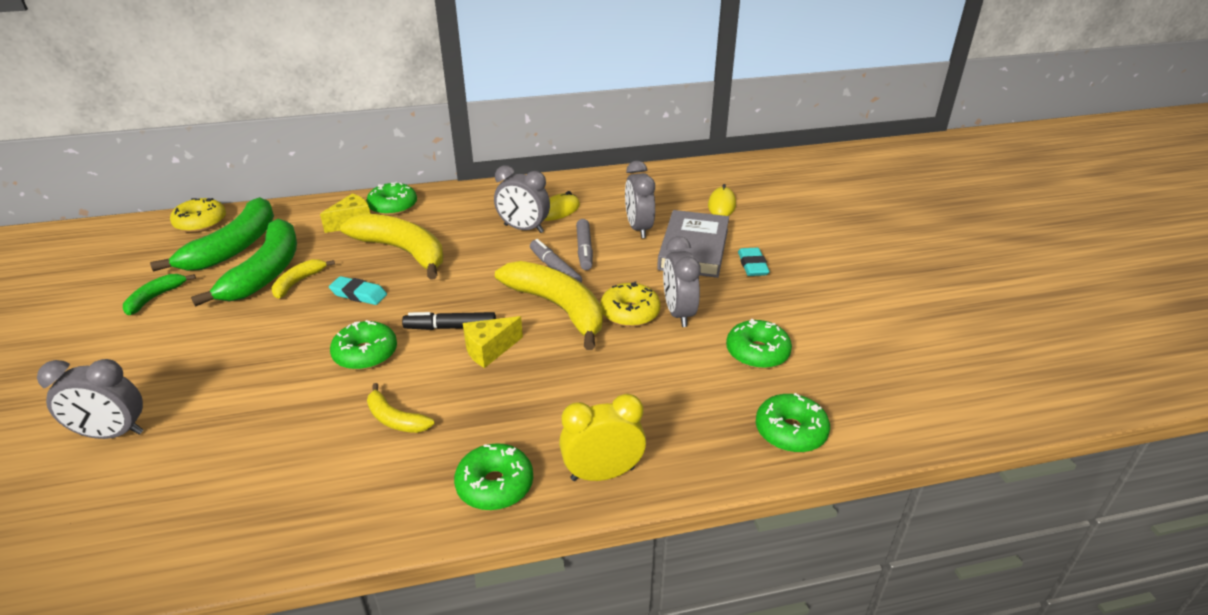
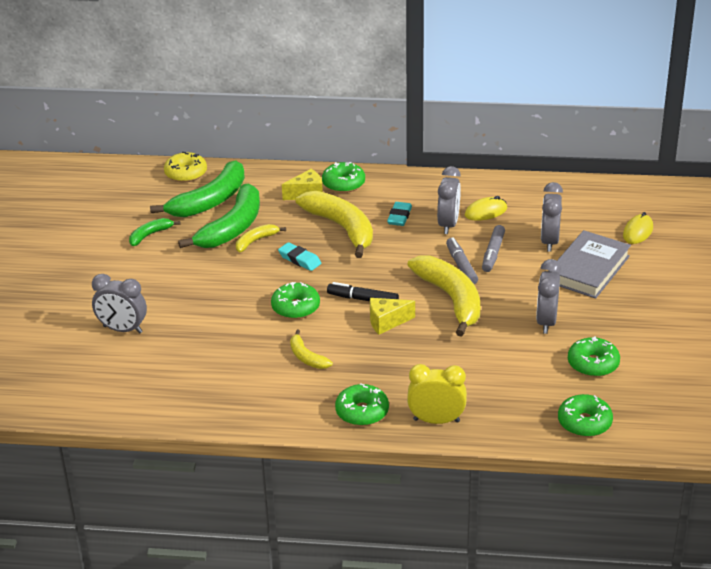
camera: 20 degrees right, 0 degrees up
grey clock [494,165,550,233] -> grey clock turned 120 degrees counterclockwise [437,166,461,234]
yellow donut [600,282,660,327] -> none
turquoise eraser [738,248,770,276] -> turquoise eraser moved to [387,202,412,226]

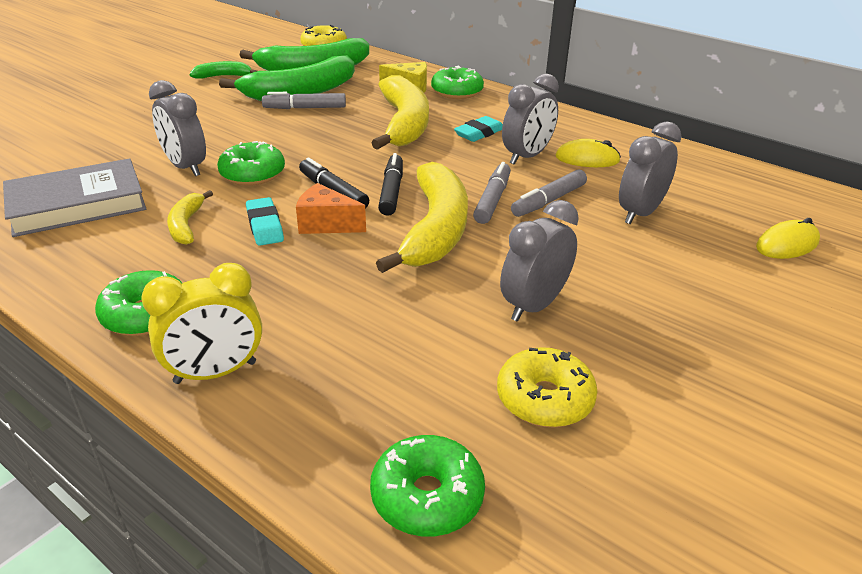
camera: 30 degrees right, 0 degrees up
grey clock [92,274,147,333] -> grey clock moved to [149,80,206,176]
yellow banana [236,224,286,252] -> grey marker [262,92,346,109]
turquoise eraser [278,242,321,271] -> turquoise eraser moved to [246,197,284,246]
yellow cheese [370,298,415,335] -> orange cheese [296,183,366,234]
yellow clock [407,364,467,424] -> yellow clock turned 120 degrees clockwise [141,263,262,384]
grey book [549,230,631,299] -> grey book moved to [3,158,146,237]
green donut [568,336,620,377] -> yellow donut [497,347,597,427]
none -> black marker [378,153,403,216]

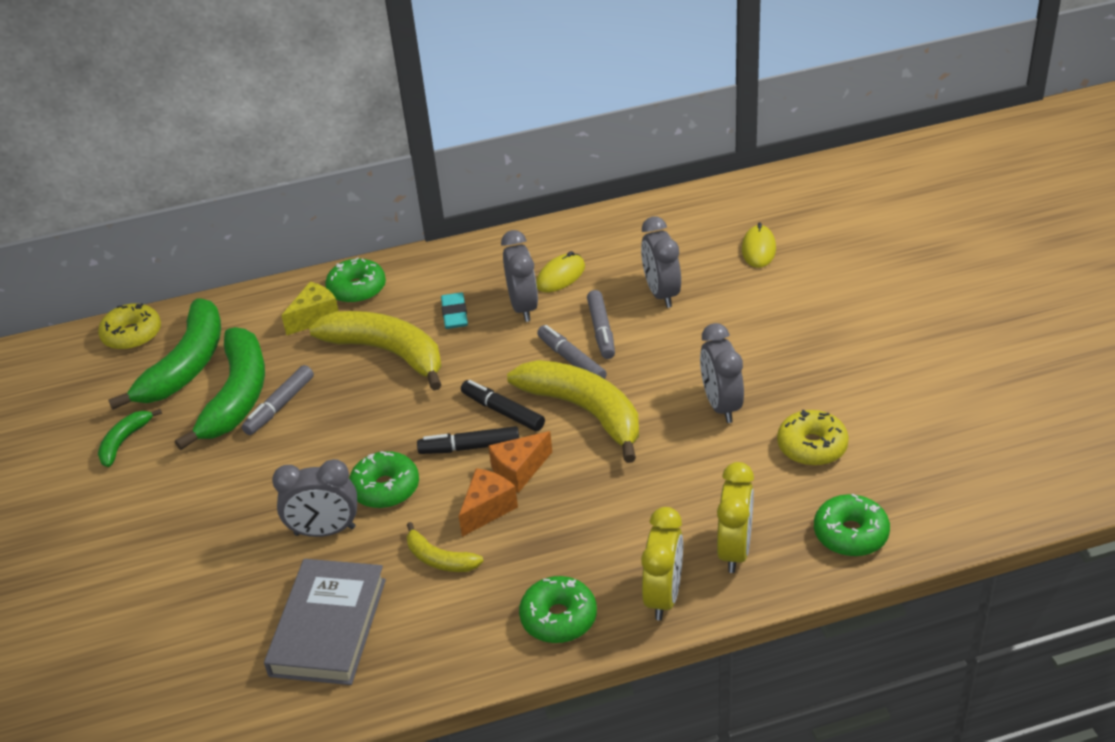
camera: 50 degrees left, 5 degrees up
turquoise eraser [246,197,284,246] -> orange cheese [459,468,518,537]
none -> yellow clock [717,462,754,573]

